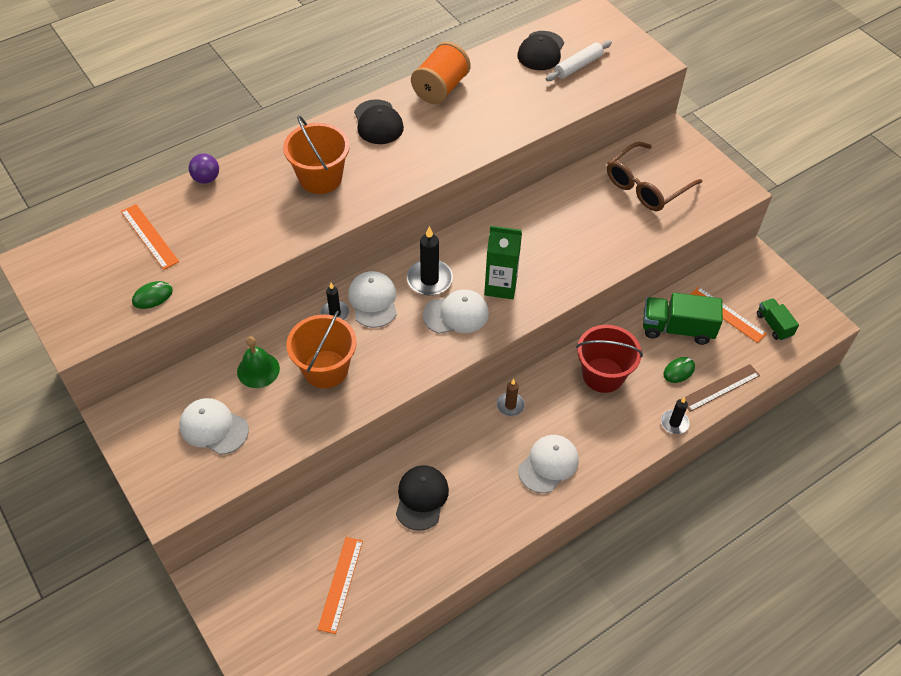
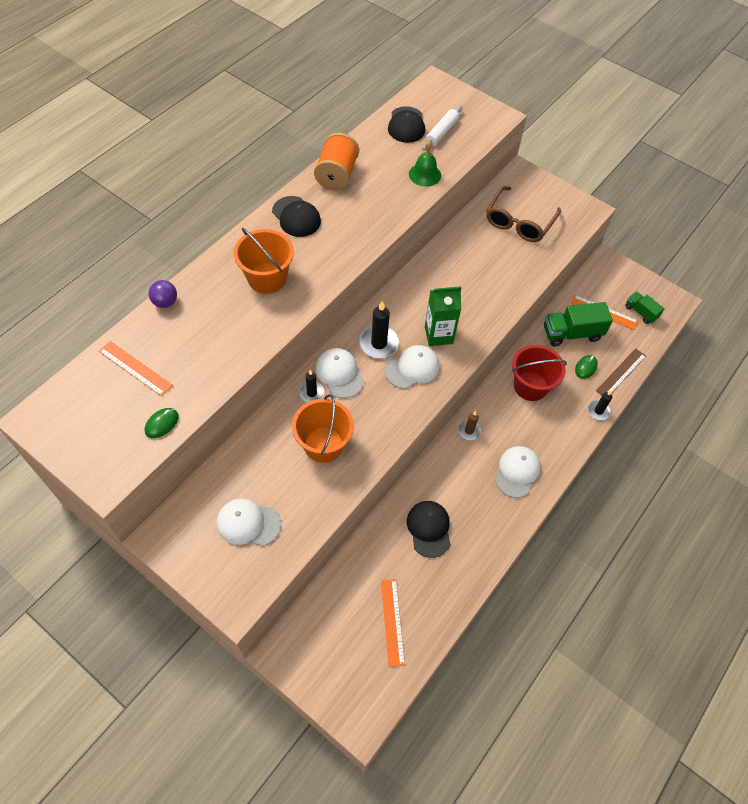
camera: 20 degrees left, 5 degrees up
green bell [237,336,280,388] -> green bell moved to [409,139,441,187]

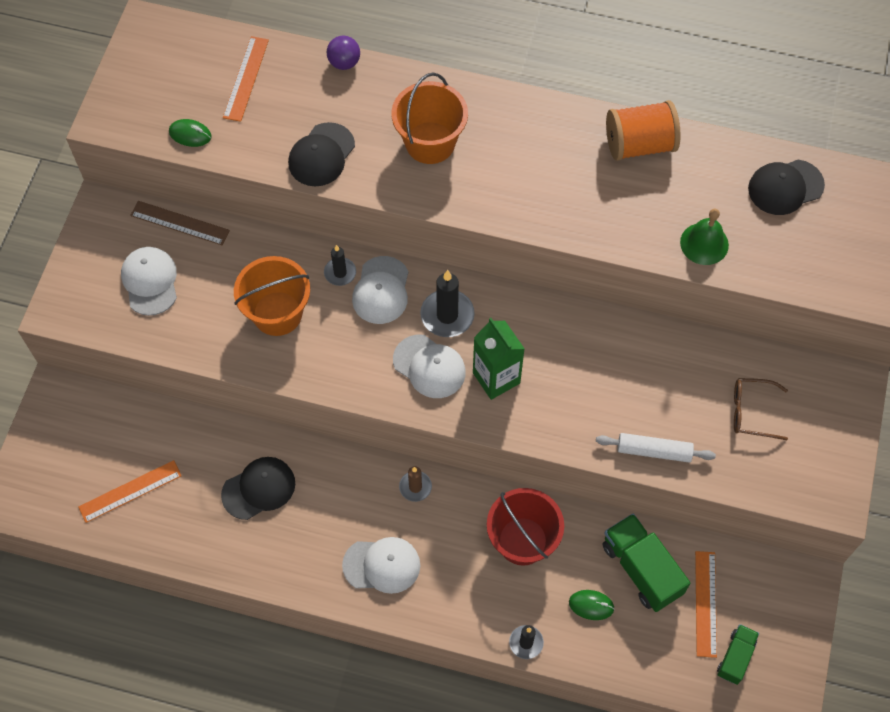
camera: 70 degrees right, 5 degrees up
black cap [272,196,321,237] -> black cap moved to [288,122,355,186]
white cap [316,348,364,398] -> white cap turned 150 degrees clockwise [352,256,408,324]
white rolling pin [422,105,462,151] -> white rolling pin moved to [596,433,716,463]
brown glasses [486,186,561,242] -> brown glasses [734,378,788,440], size x0.60
brown ruler [596,348,646,395] -> brown ruler moved to [130,201,230,245]

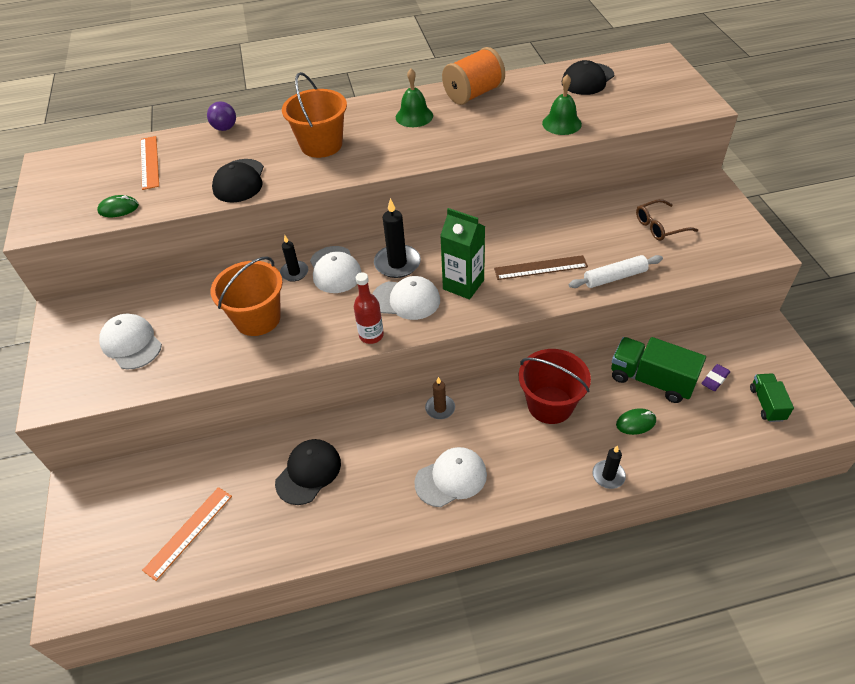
camera: 25 degrees left, 15 degrees down
brown ruler [130,201,230,245] -> brown ruler moved to [494,255,588,280]
orange ruler [695,551,717,658] -> purple eraser [701,364,730,391]
none -> red bottle [354,272,384,344]
none -> green bell [396,69,433,127]

